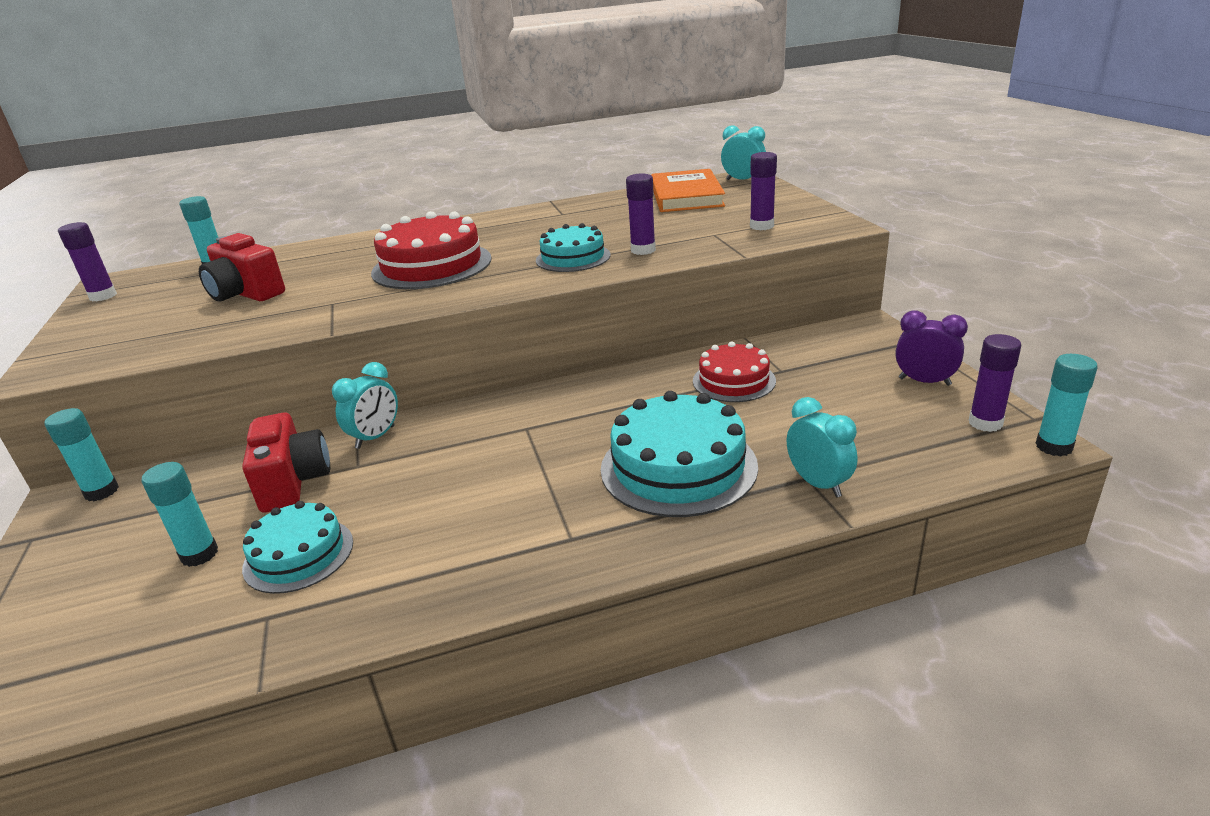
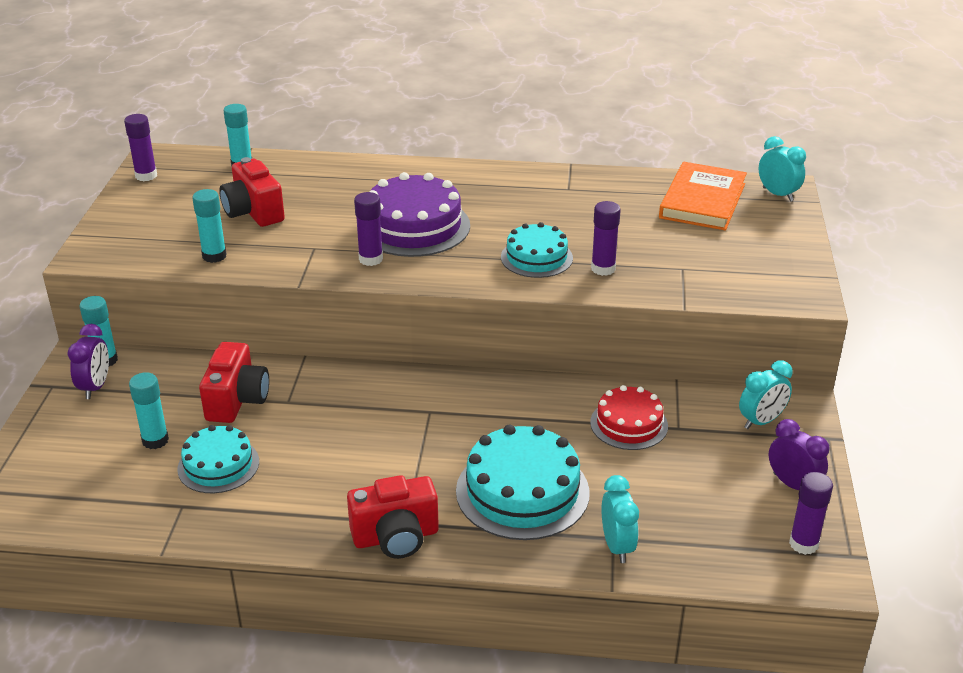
camera: 20 degrees right, 5 degrees up
turquoise clock [332,362,398,449] -> turquoise clock moved to [739,360,793,429]
red cake [371,211,492,289] -> purple cake [369,172,470,257]
purple glue stick [750,152,777,230] -> purple glue stick moved to [354,192,383,266]
turquoise glue stick [1035,354,1098,456] -> turquoise glue stick moved to [192,189,227,263]
none -> purple clock [68,324,109,399]
none -> red camera [347,475,439,559]

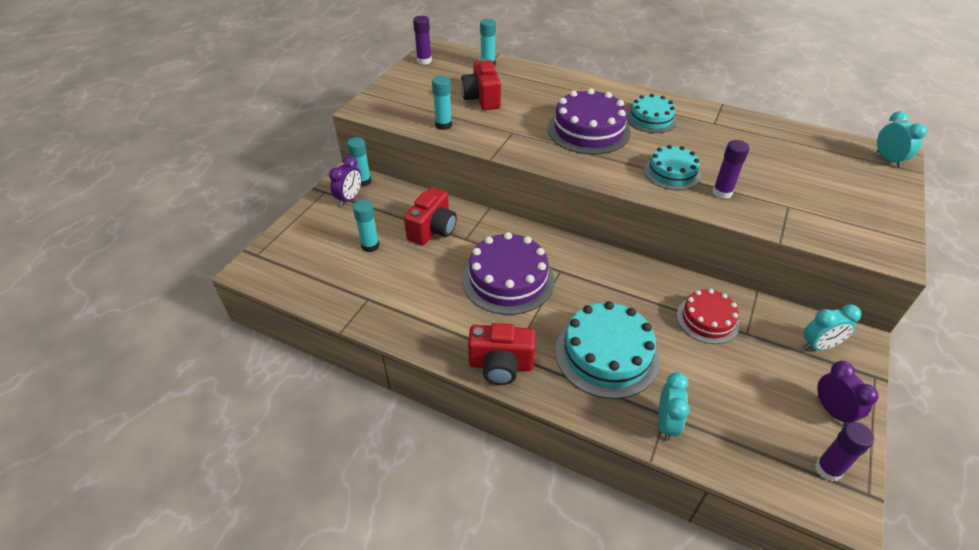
camera: 20 degrees right, 10 degrees up
turquoise cake [177,425,259,493] -> turquoise cake moved to [626,94,677,133]
purple glue stick [354,192,383,266] -> none
orange book [659,162,747,231] -> none
none -> purple cake [462,232,554,315]

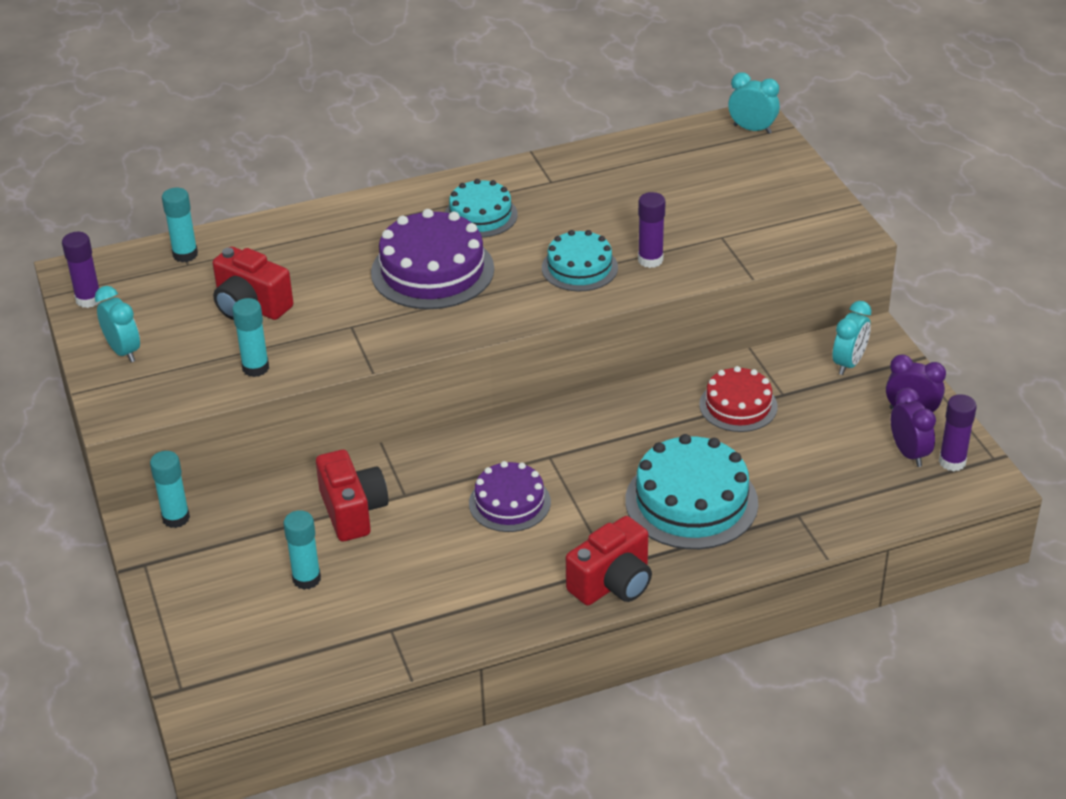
camera: 45 degrees left, 5 degrees down
purple clock [329,156,362,206] -> purple clock moved to [891,388,936,467]
purple cake [462,232,554,315] -> purple cake [469,461,551,532], size x0.62
turquoise clock [658,372,690,441] -> turquoise clock moved to [95,286,140,362]

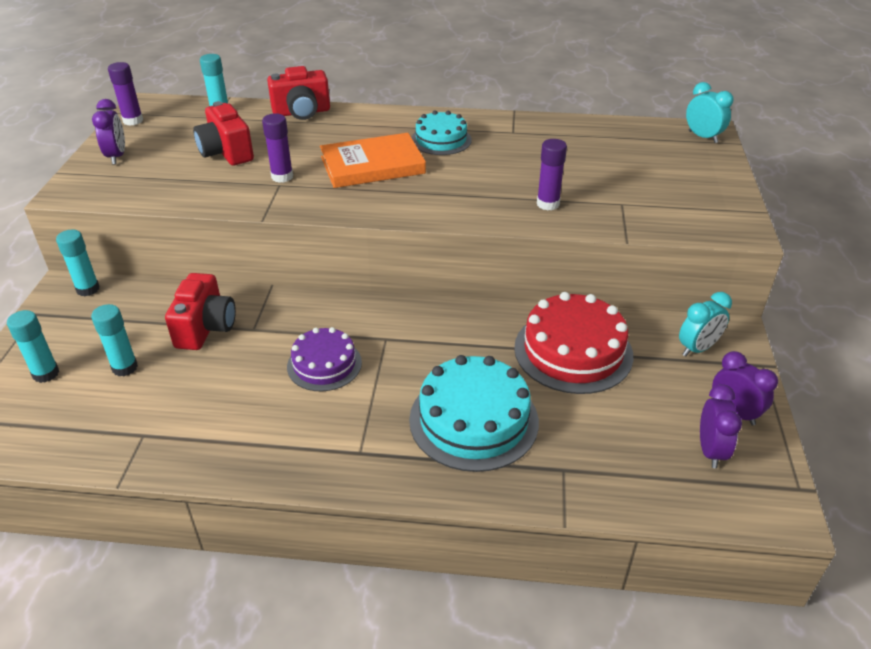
camera: 25 degrees right, 0 degrees up
turquoise clock [95,286,140,362] -> purple clock [92,99,125,164]
turquoise glue stick [232,298,269,377] -> turquoise glue stick moved to [7,310,59,383]
purple cake [371,209,494,309] -> orange book [320,133,426,188]
turquoise cake [542,230,618,291] -> none
red camera [566,516,652,605] -> red camera moved to [267,66,330,120]
red cake [699,366,777,432] -> red cake [514,292,633,394], size x1.61
purple glue stick [939,394,977,471] -> purple glue stick moved to [262,113,293,183]

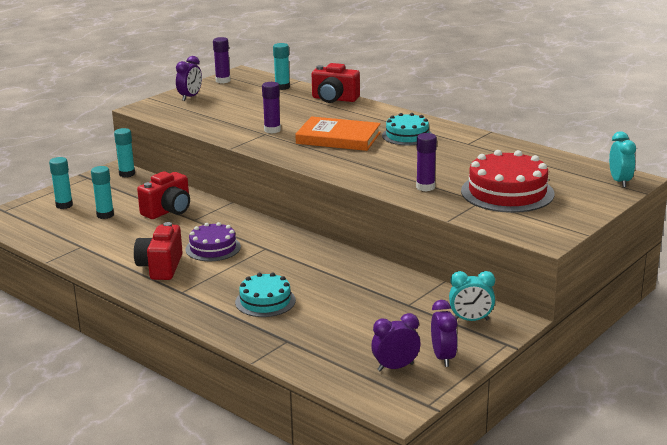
camera: 35 degrees right, 15 degrees down
red camera [193,101,254,165] -> red camera moved to [134,222,183,280]
turquoise cake [409,355,539,472] -> turquoise cake [235,272,296,317], size x0.62
red cake [514,292,633,394] -> red cake moved to [461,150,554,213]
purple clock [700,384,742,469] -> purple clock turned 150 degrees counterclockwise [371,313,420,372]

